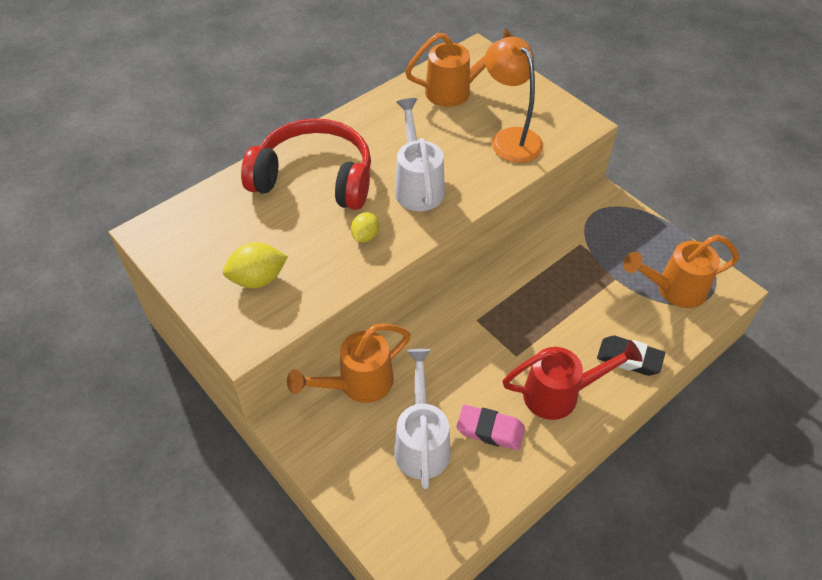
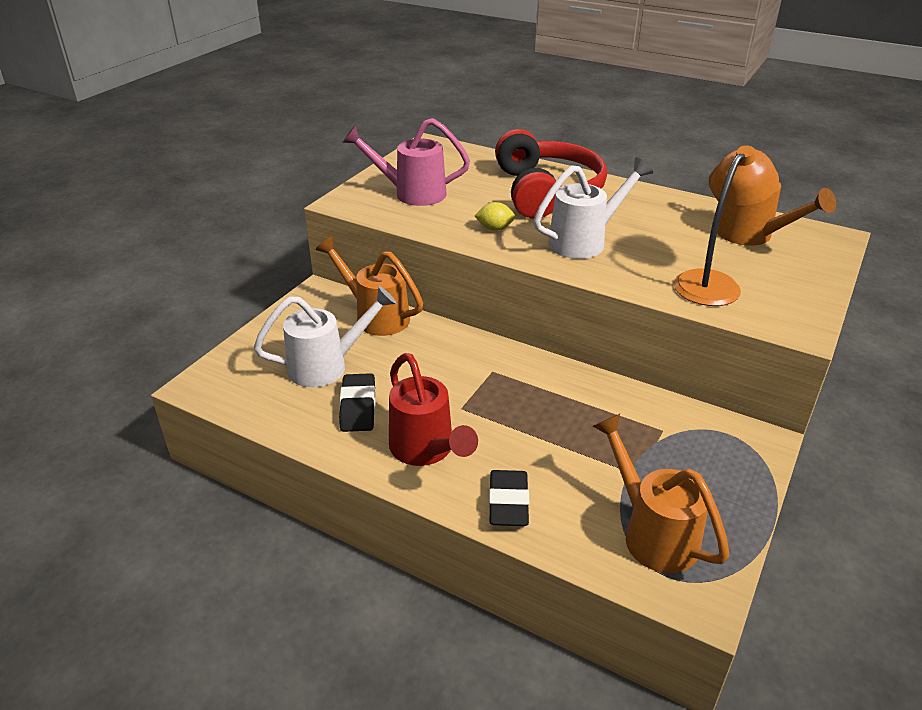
camera: 70 degrees right, 15 degrees down
yellow lemon [223,242,288,288] -> pink watering can [342,118,470,206]
pink eraser [457,405,525,450] -> black eraser [339,373,376,432]

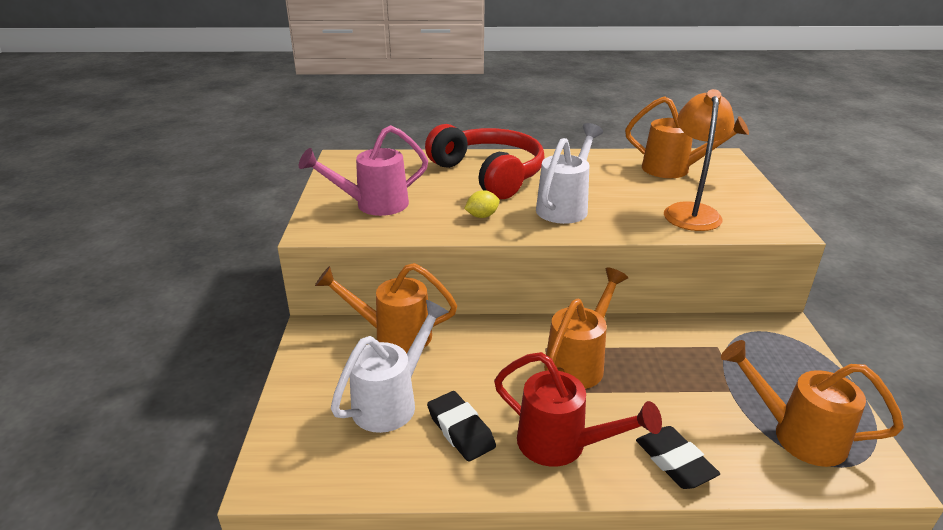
camera: 30 degrees left, 5 degrees down
none -> orange watering can [544,267,628,389]

